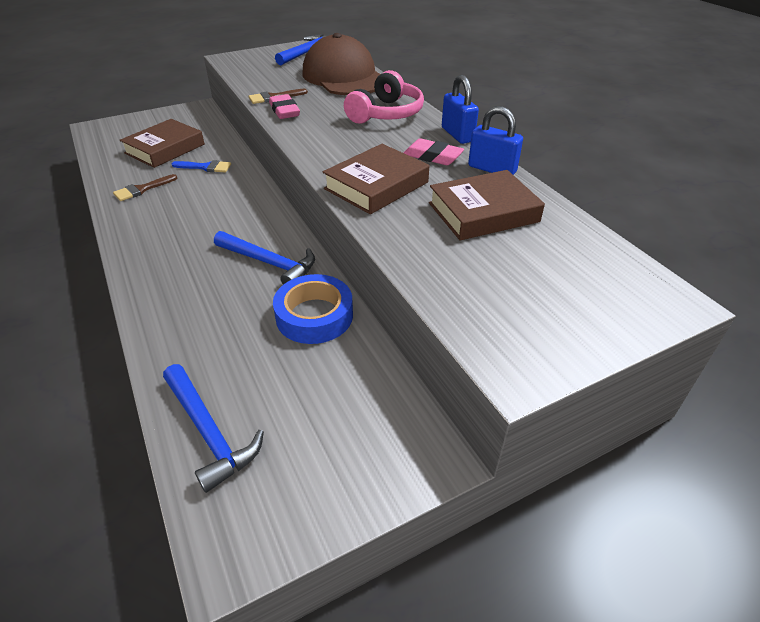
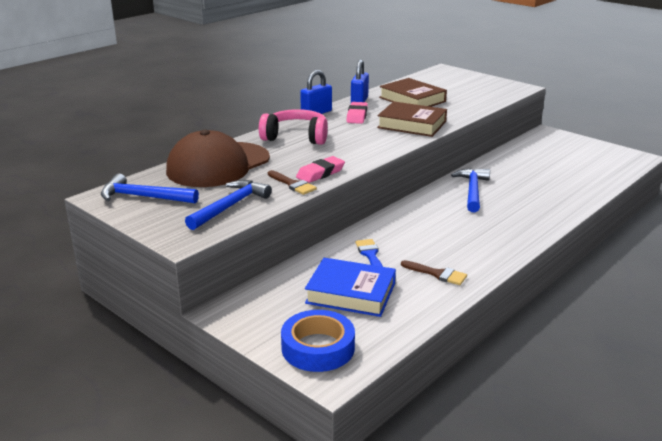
camera: 110 degrees left, 15 degrees down
brown book [120,119,205,168] -> blue book [305,258,396,317]
blue hammer [163,364,264,493] -> blue hammer moved to [185,180,272,230]
blue tape [273,274,353,344] -> blue tape moved to [281,310,355,372]

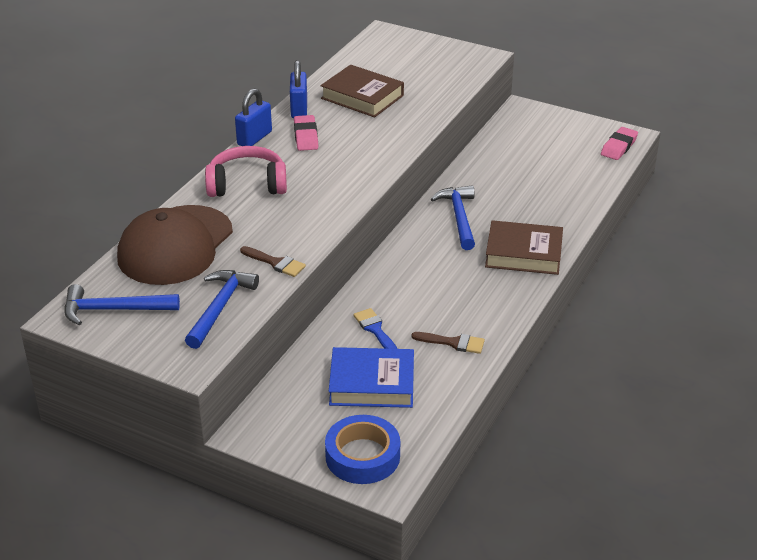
camera: 15 degrees left, 10 degrees up
pink eraser [296,156,345,183] -> pink eraser moved to [601,127,638,160]
brown book [377,101,447,137] -> brown book moved to [485,220,563,275]

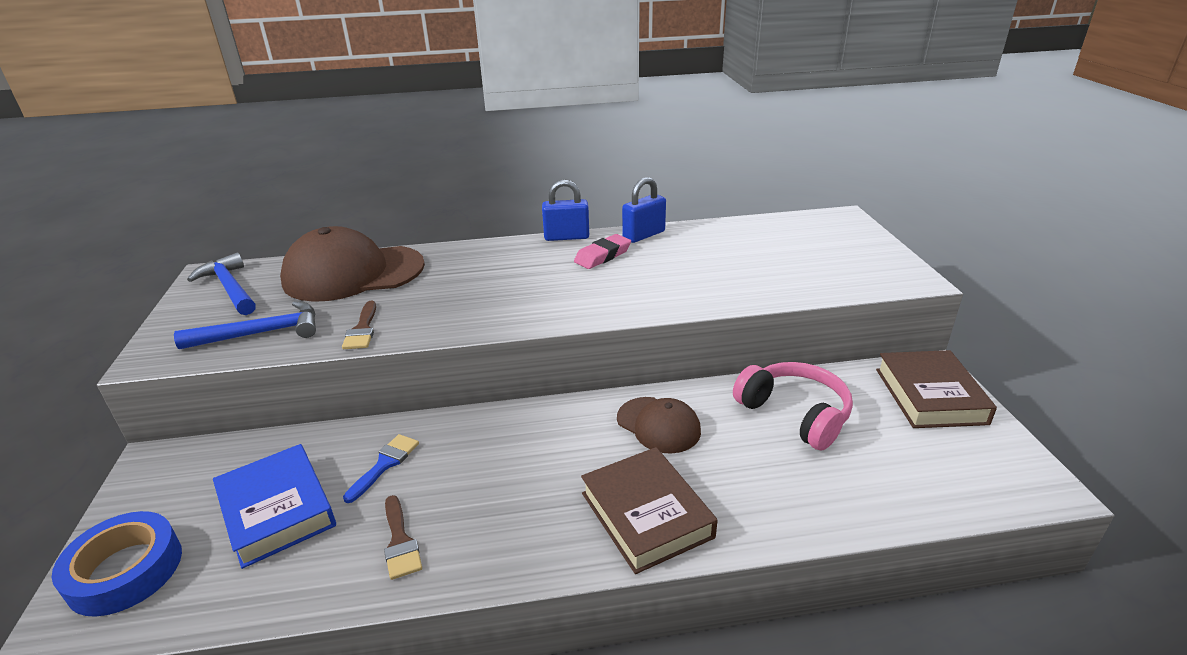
camera: 55 degrees right, 5 degrees down
pink headphones [205,146,287,197] -> pink headphones moved to [733,362,853,450]
brown book [321,65,404,118] -> brown book moved to [876,350,997,428]
blue hammer [431,185,475,250] -> brown cap [617,397,701,454]
pink eraser [601,127,638,160] -> none

